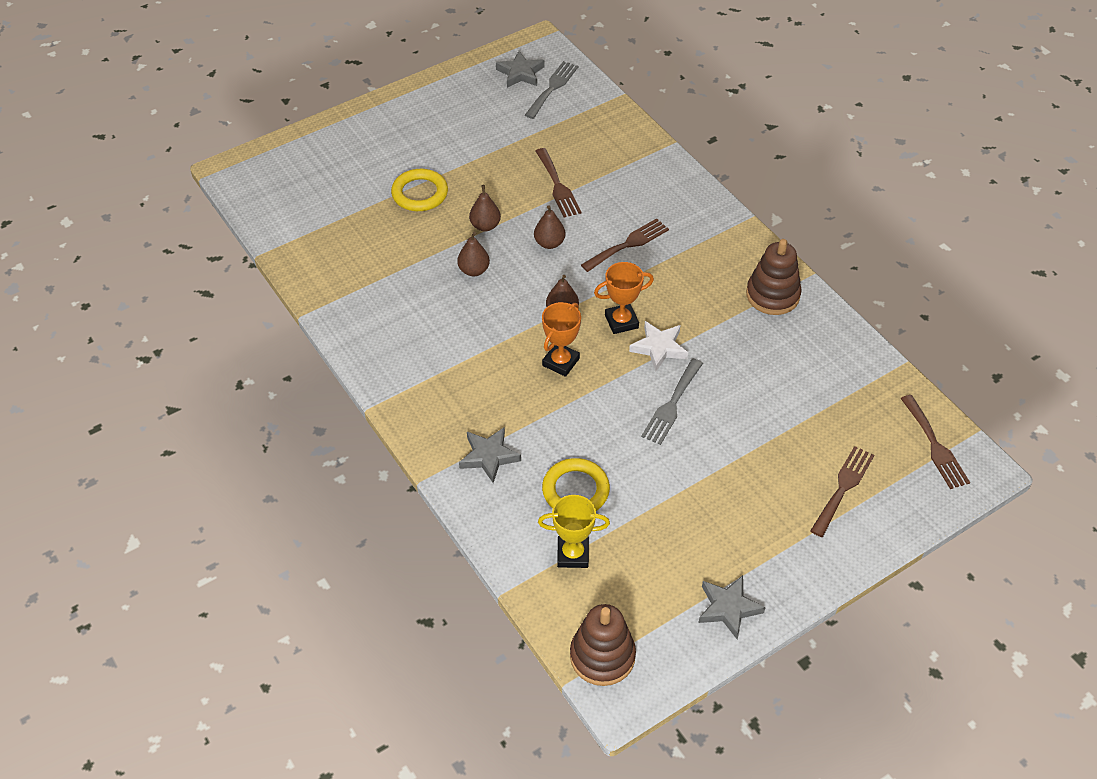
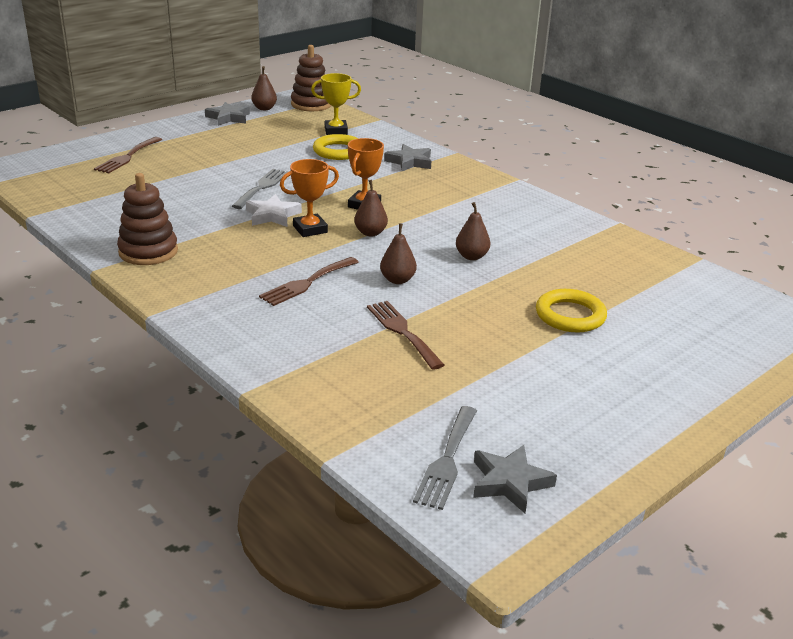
camera: 170 degrees right, 20 degrees down
brown pear [469,185,501,231] -> brown pear moved to [251,66,277,110]
brown fork [900,395,970,489] -> none

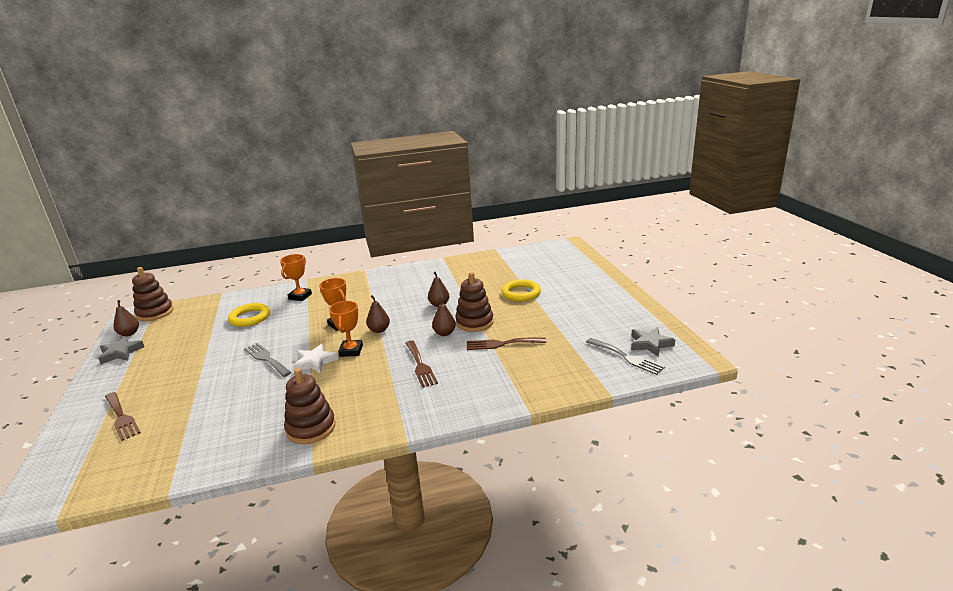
camera: 60 degrees left, 5 degrees down
yellow trophy [311,73,361,135] -> none
grey star [384,144,431,171] -> orange trophy [280,254,312,301]
none -> brown stacking toy [455,272,494,332]

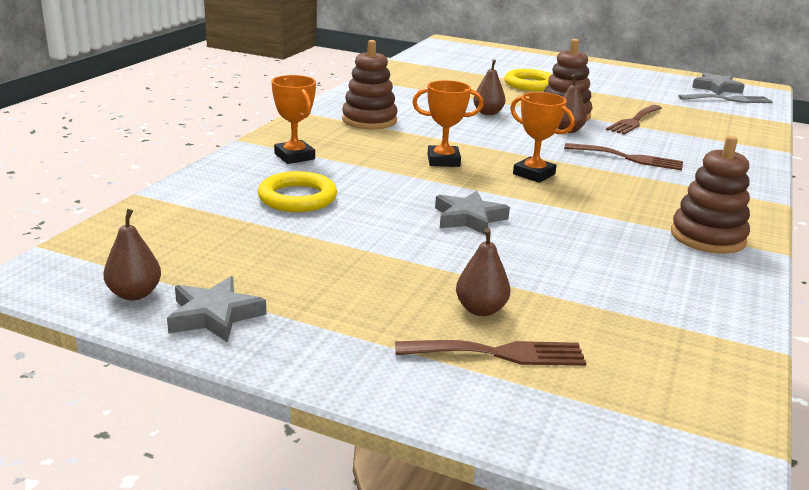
camera: 55 degrees left, 0 degrees up
brown stacking toy [132,267,174,321] -> brown stacking toy moved to [342,40,398,129]
grey fork [244,343,292,377] -> grey star [435,191,510,235]
white star [293,344,338,374] -> none
brown pear [366,295,390,333] -> brown pear moved to [456,228,510,316]

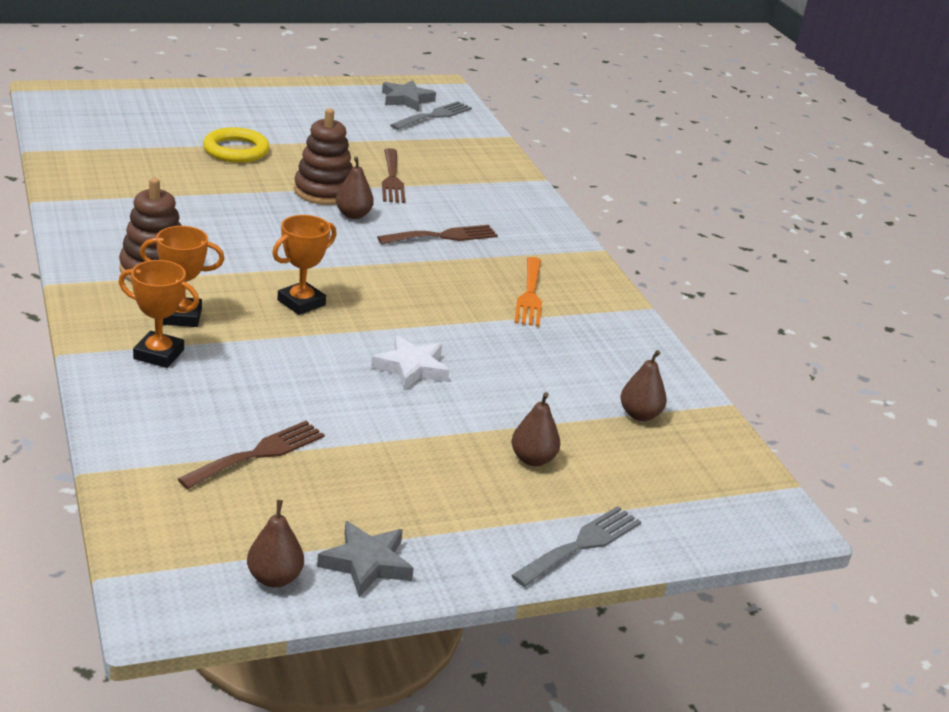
camera: 45 degrees left, 5 degrees up
yellow ring [258,171,337,212] -> none
brown fork [395,340,586,366] -> brown fork moved to [178,421,325,489]
grey star [435,191,510,235] -> white star [371,335,449,390]
brown pear [473,60,506,115] -> brown pear moved to [621,350,667,421]
orange trophy [510,92,575,183] -> orange trophy moved to [140,226,224,327]
brown stacking toy [671,136,750,254] -> none
none -> grey fork [511,506,641,587]
none -> orange fork [514,257,542,327]

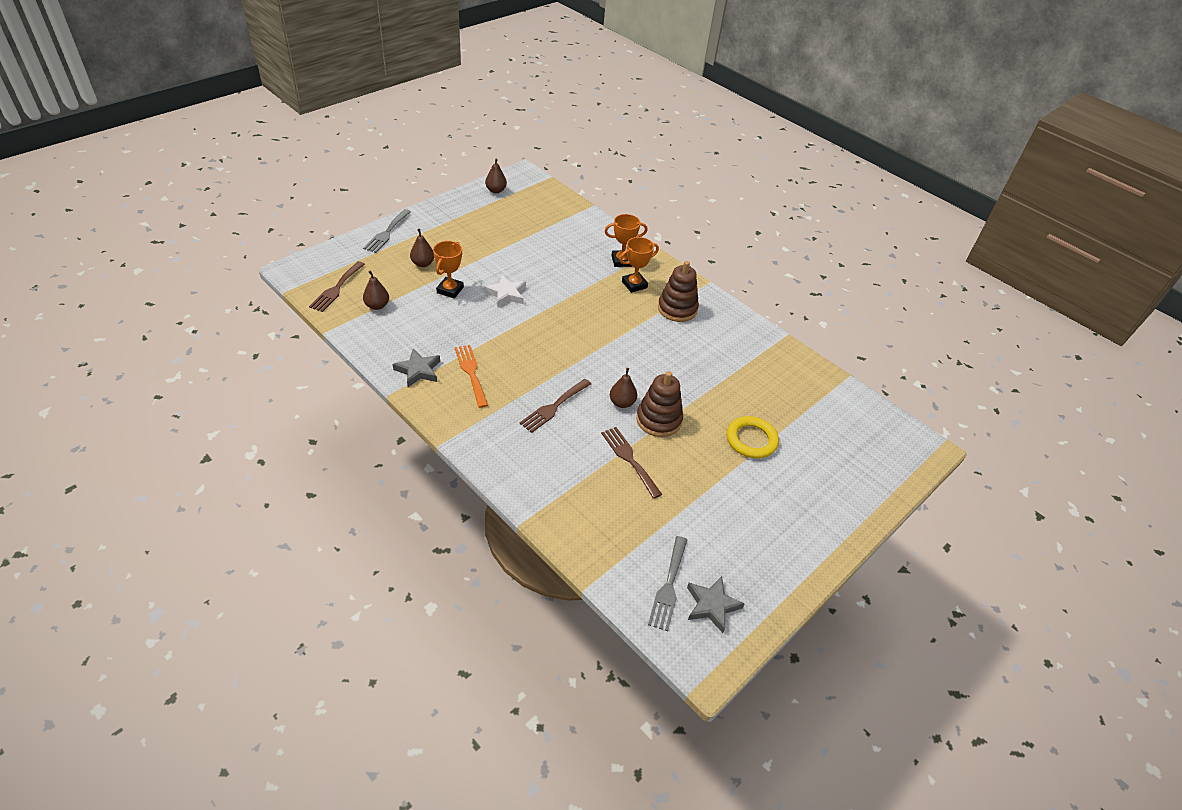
camera: 155 degrees right, 15 degrees up
brown fork [178,421,325,489] -> brown fork moved to [309,261,365,312]
orange trophy [272,215,337,315] -> orange trophy moved to [433,241,464,299]
grey star [317,521,414,597] -> grey star moved to [393,349,440,387]

